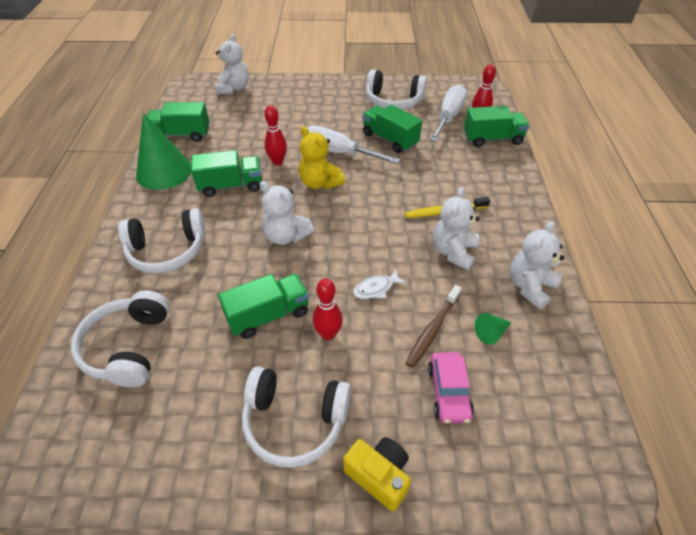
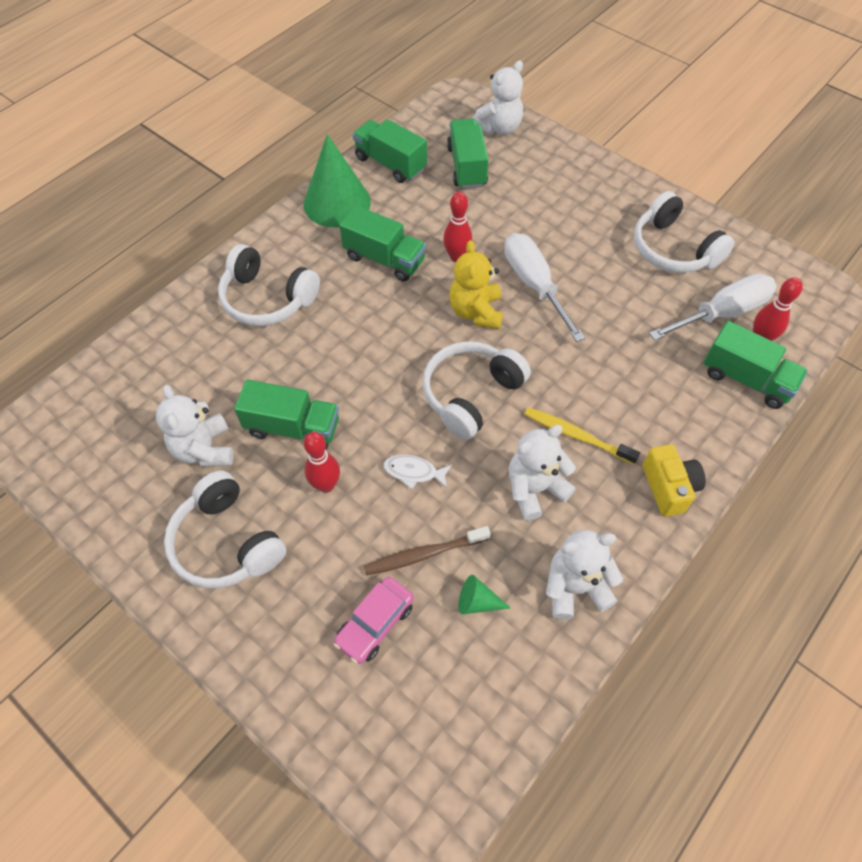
camera: 40 degrees right, 10 degrees up
white headphones [71,290,169,387] -> white headphones moved to [422,341,531,440]
white teddy bear [260,181,314,245] -> white teddy bear moved to [156,385,234,467]
yellow camera [343,437,411,511] -> yellow camera moved to [643,444,706,517]
green truck [363,105,422,153] -> green truck moved to [447,119,488,189]

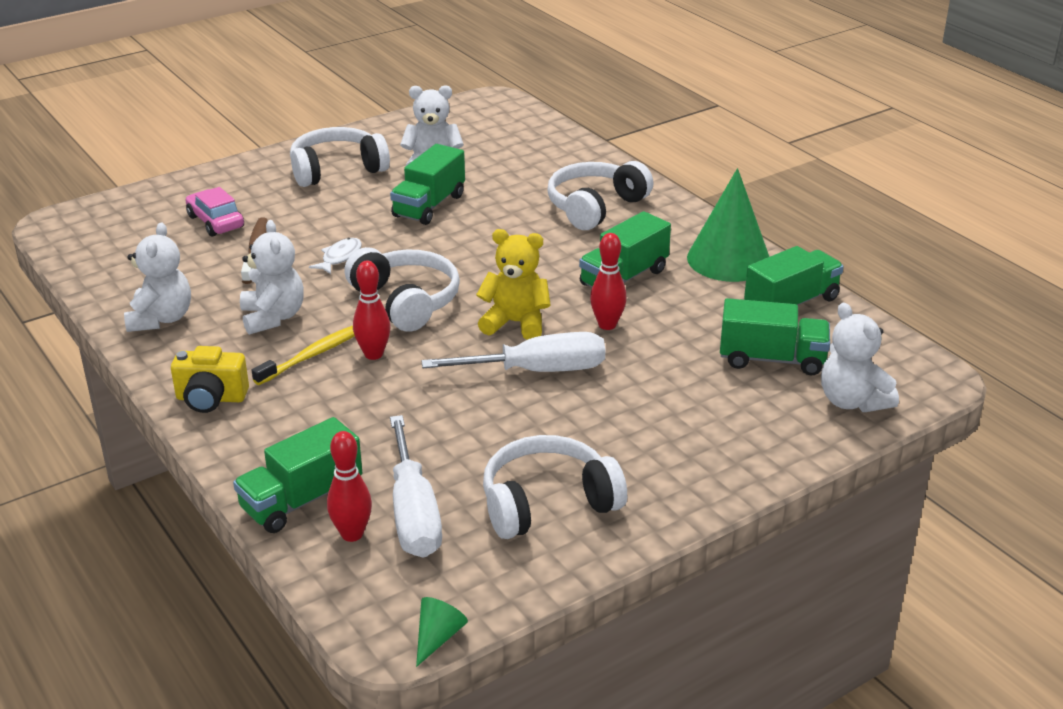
camera: 105 degrees right, 25 degrees down
red bowling pin [304,432,340,493] -> red bowling pin moved to [353,261,390,360]
green cone [459,575,511,614] -> green cone moved to [416,597,468,667]

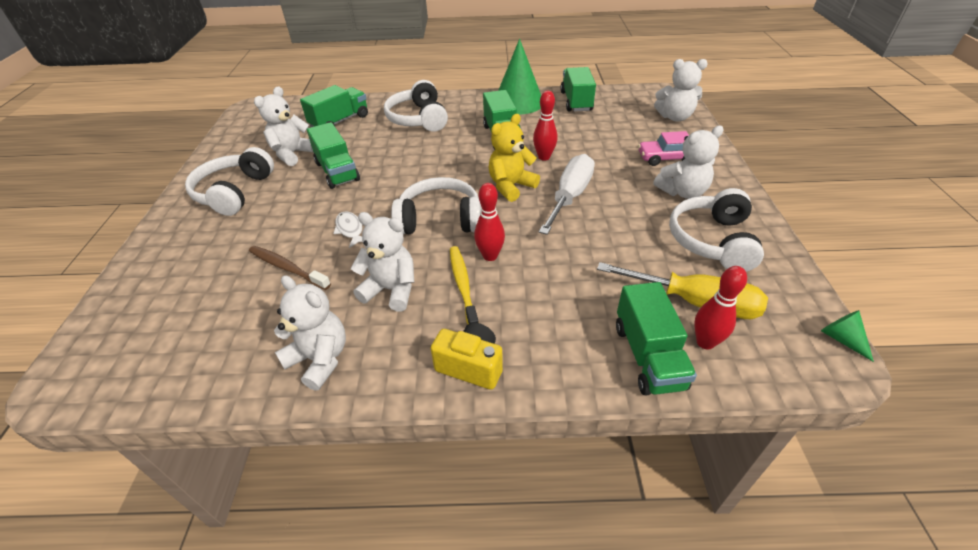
camera: 55 degrees left, 10 degrees up
yellow camera [171,346,249,413] -> yellow camera turned 105 degrees counterclockwise [431,323,503,390]
pink car [186,187,244,237] -> pink car moved to [638,131,689,166]
white screwdriver [390,415,442,558] -> yellow screwdriver [597,262,768,319]
green truck [720,298,830,376] -> green truck moved to [300,85,368,127]
none -> white teddy bear [653,126,724,199]

